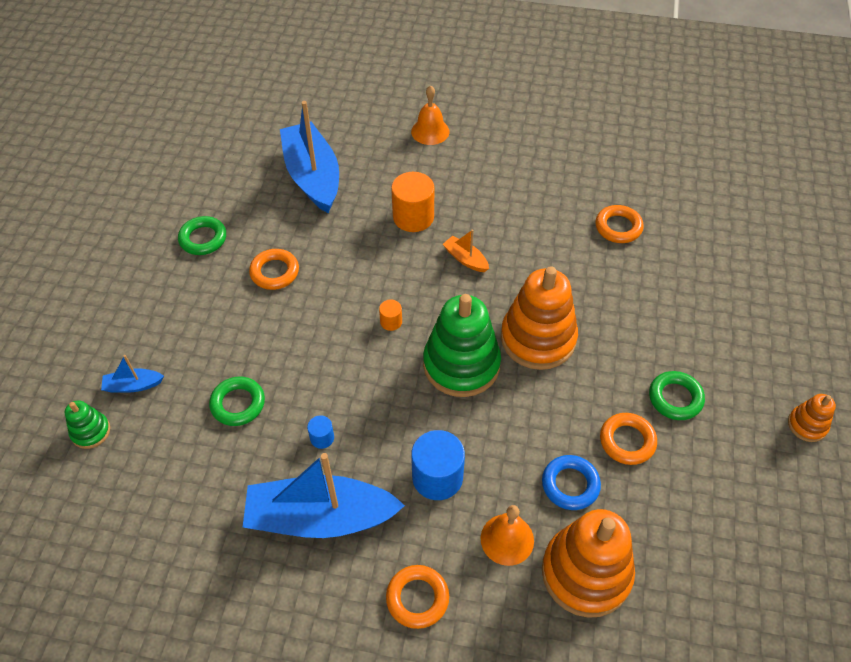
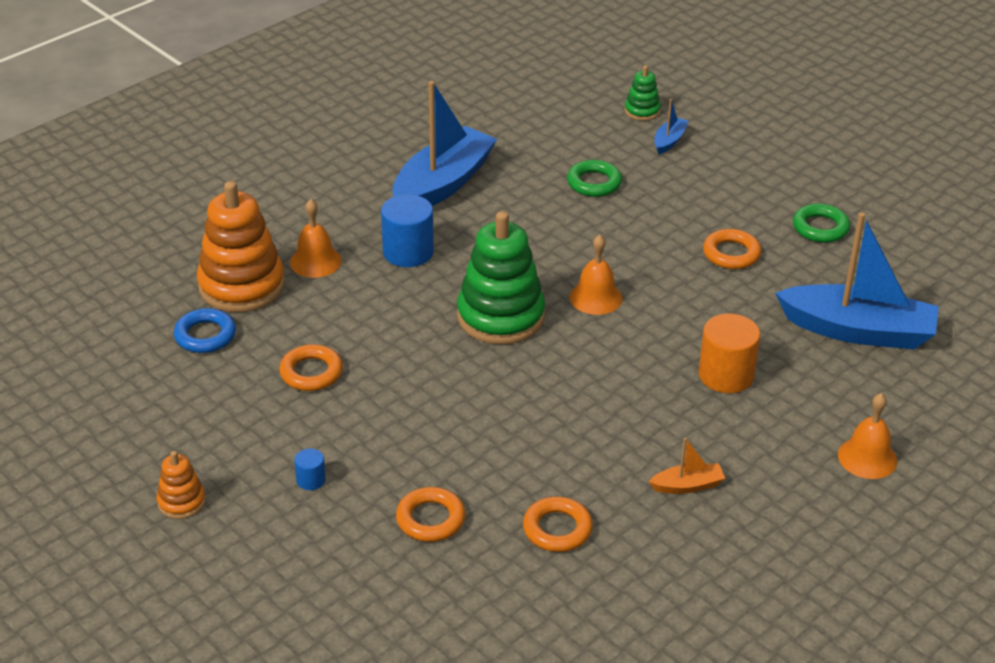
camera: 125 degrees right, 15 degrees down
blue cylinder [307,416,334,449] -> blue cylinder moved to [294,448,326,490]
orange cylinder [379,300,402,331] -> orange bell [570,235,622,315]
orange ring [386,565,449,629] -> orange ring moved to [396,487,466,542]
orange boat [443,229,489,272] -> orange boat moved to [649,438,725,494]
orange stacking toy [501,266,578,370] -> none
blue ring [542,455,601,510] -> blue ring moved to [174,308,236,353]
green ring [649,371,705,420] -> none

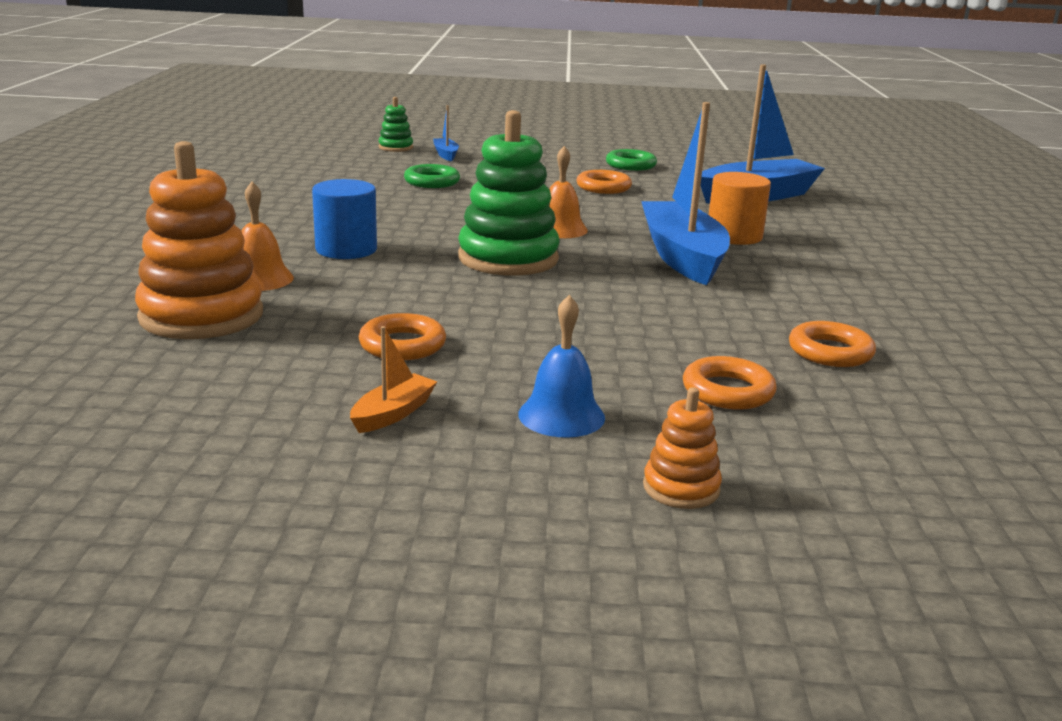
camera: 45 degrees left, 15 degrees down
orange stacking toy [157,451,206,519] -> orange stacking toy moved to [643,387,722,509]
blue ring [174,308,236,353] -> none
blue cylinder [294,448,326,490] -> blue bell [518,295,605,438]
blue boat [392,81,497,206] -> blue boat moved to [641,102,730,285]
orange boat [649,438,725,494] -> orange boat moved to [350,326,437,433]
orange bell [838,393,897,479] -> none

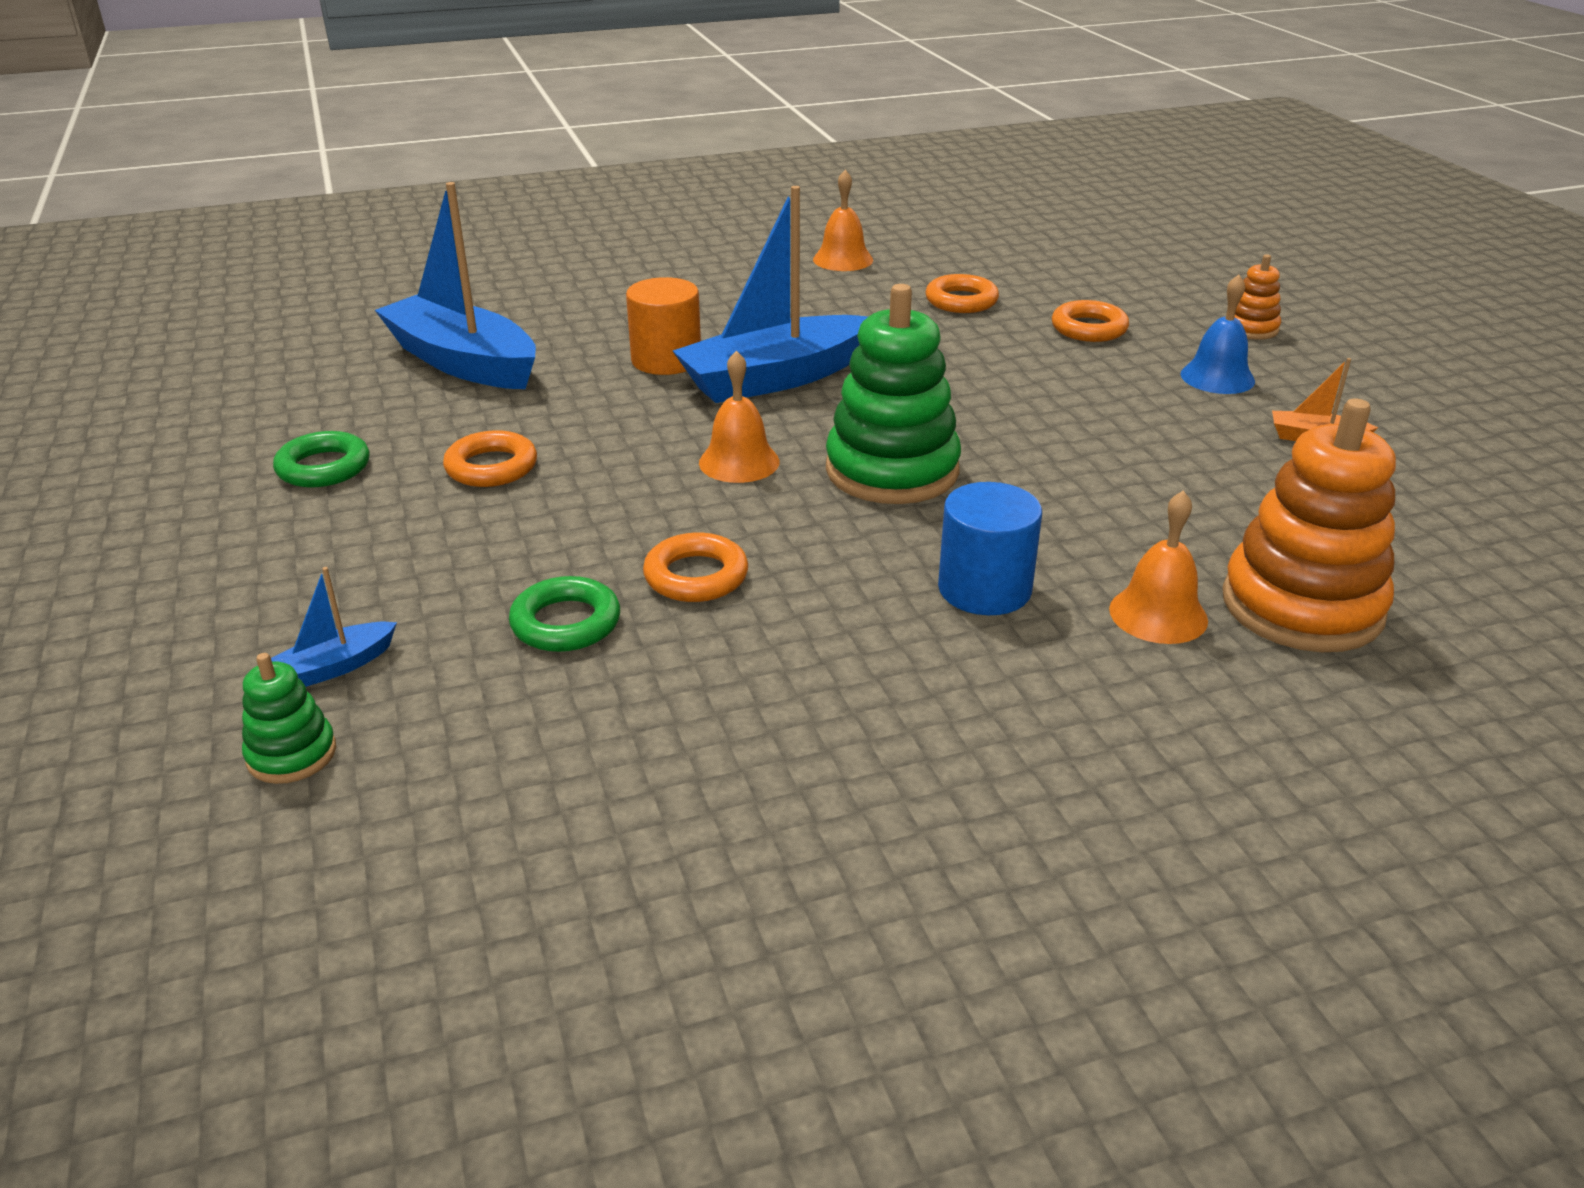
camera: 110 degrees left, 10 degrees up
orange ring [358,313,446,360] -> orange ring moved to [643,533,748,602]
none -> orange bell [813,170,873,271]

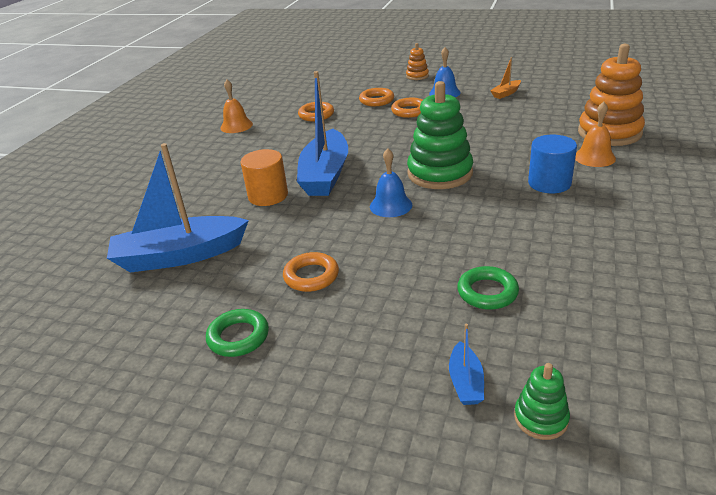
camera: 50 degrees left, 0 degrees up
orange ring [643,533,748,602] -> orange ring moved to [391,98,423,118]
orange bell [699,351,780,483] -> blue bell [370,148,412,217]

